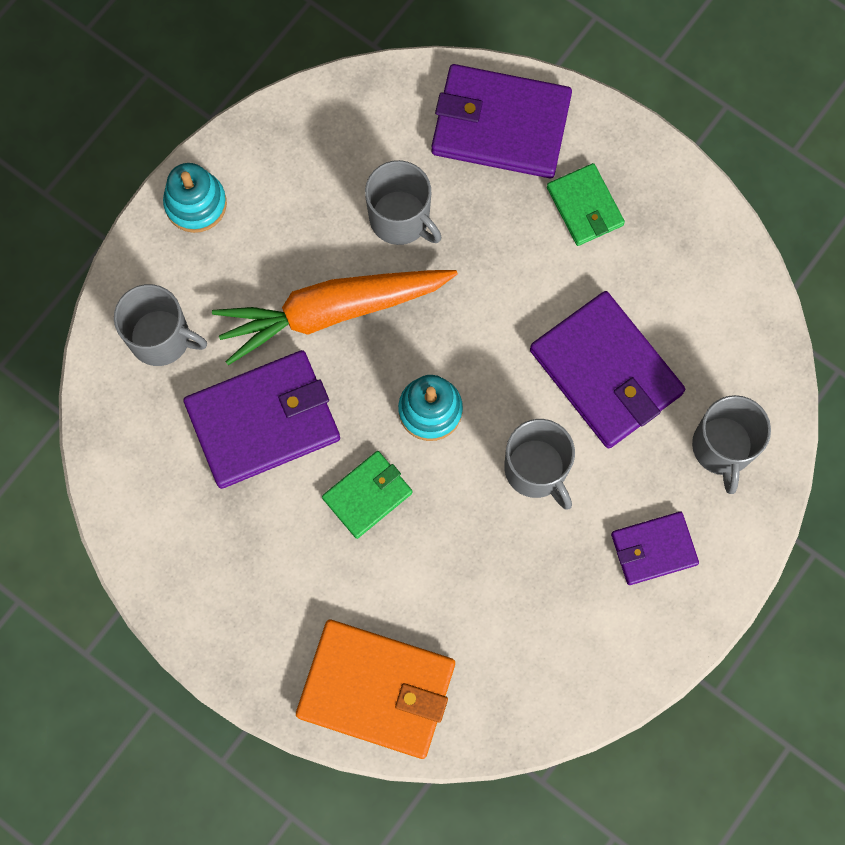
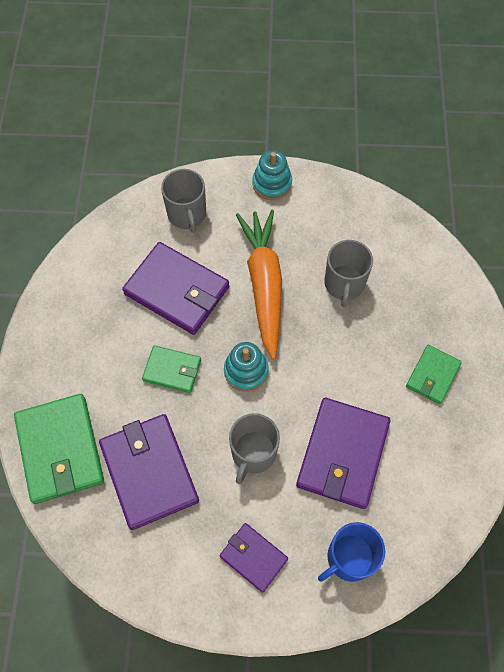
camera: 55 degrees right, 10 degrees down
orange carrot [212,270,458,365] -> orange carrot turned 45 degrees clockwise [236,210,282,360]
orange wallet [296,620,455,759] -> green wallet [14,394,104,504]
purple wallet [431,64,572,178] -> purple wallet moved to [99,414,199,530]
grey mug [692,395,771,494] -> blue mug [318,522,385,582]

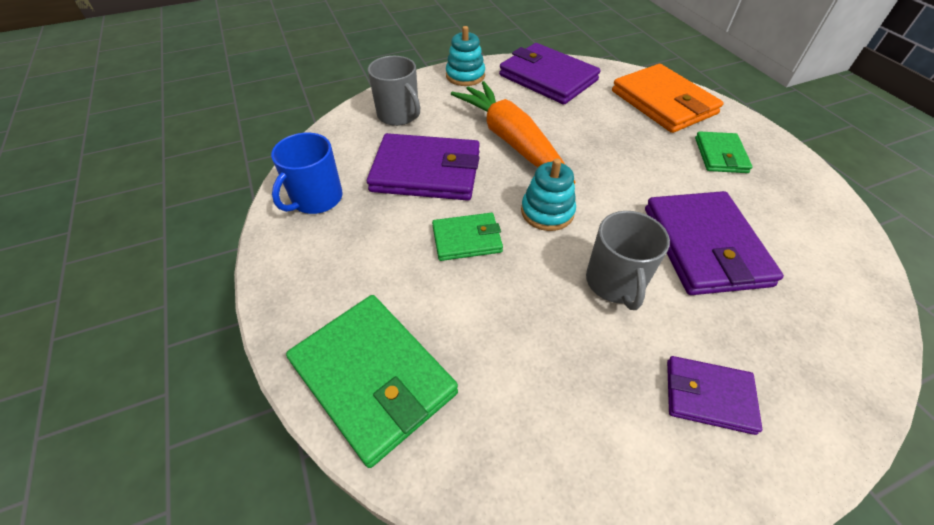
camera: 25 degrees left, 15 degrees down
purple wallet [99,414,199,530] -> purple wallet moved to [499,43,601,105]
blue mug [318,522,385,582] -> blue mug moved to [271,132,343,214]
grey mug [324,240,373,307] -> none
none -> orange wallet [612,64,724,133]

